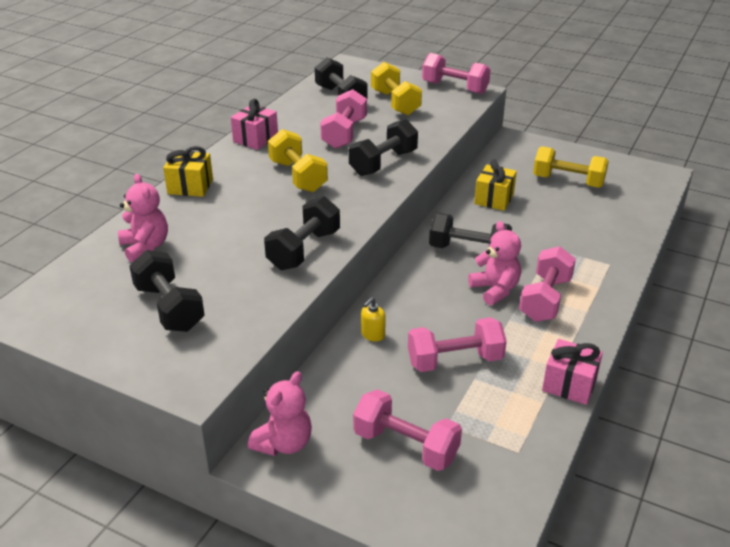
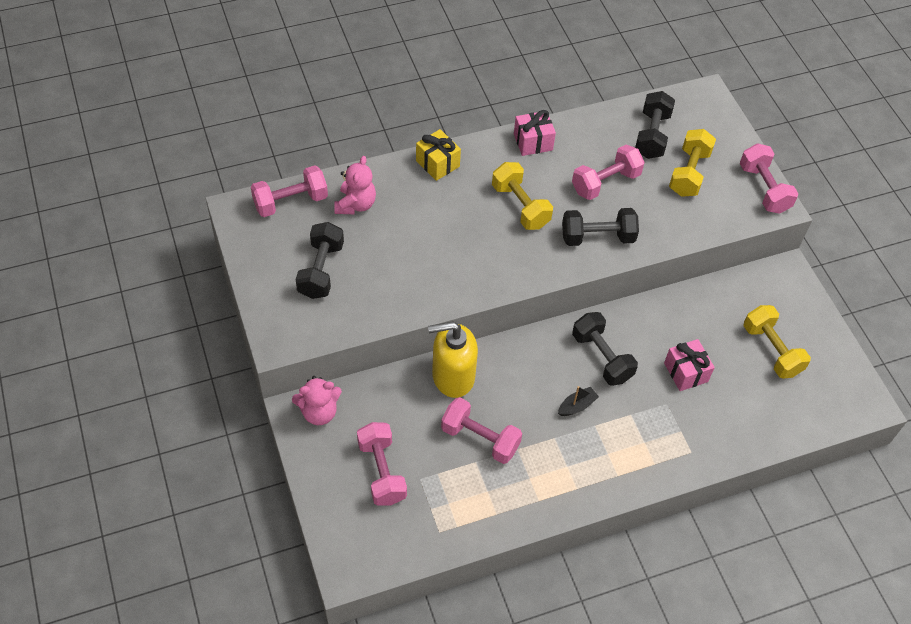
camera: 40 degrees right, 20 degrees up
black dumbbell [264,196,340,270] -> none
yellow dumbbell [268,129,328,192] -> yellow dumbbell turned 45 degrees counterclockwise [492,162,553,230]
yellow soap dispenser [361,297,386,342] -> yellow soap dispenser [428,322,478,398], size x2.43
pink teddy bear [468,221,521,305] -> black boat [558,386,599,416]
yellow gift [474,159,517,211] -> none
pink dumbbell [519,246,576,322] -> pink dumbbell moved to [251,165,328,217]
pink gift [542,339,603,405] -> pink gift moved to [664,339,715,391]

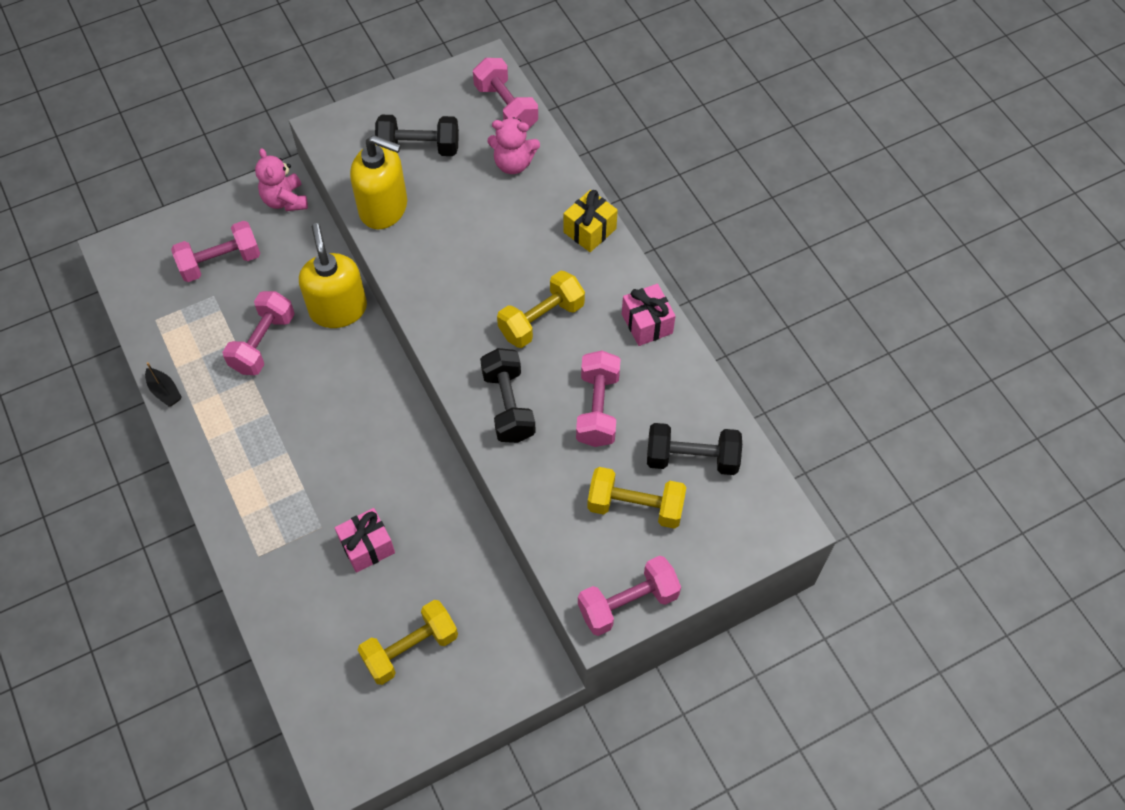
camera: 85 degrees right, 5 degrees up
black boat [558,386,599,416] -> black boat moved to [145,362,182,407]
pink dumbbell [572,145,645,200] -> pink dumbbell turned 45 degrees clockwise [576,351,621,447]
black dumbbell [572,312,638,386] -> none
none -> yellow soap dispenser [350,135,407,229]

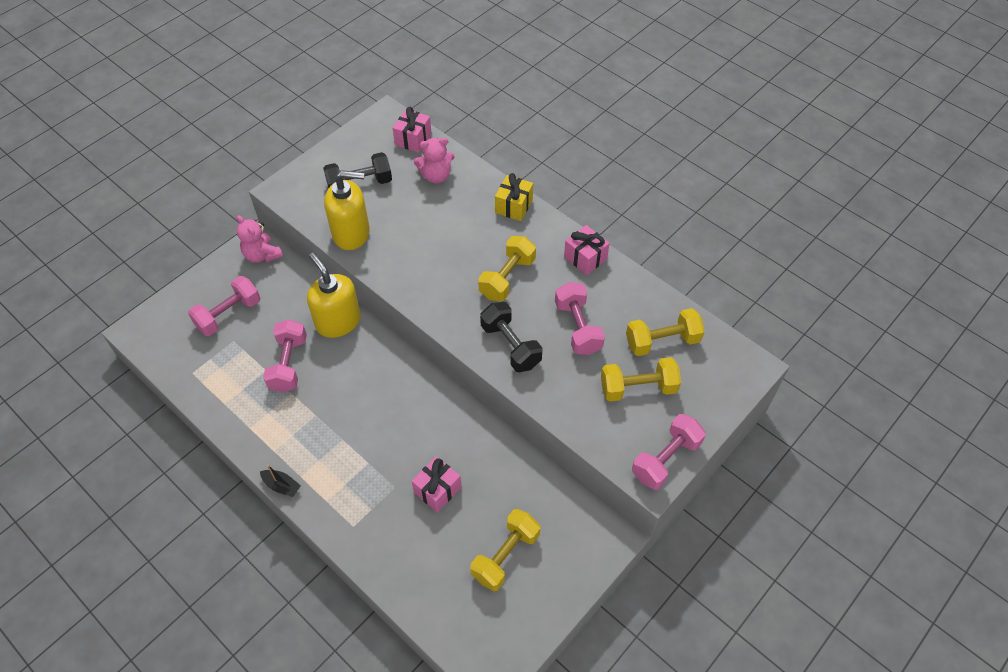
camera: 20 degrees left, 5 degrees down
black boat [145,362,182,407] -> black boat moved to [260,465,301,497]
pink dumbbell [473,58,538,128] -> pink gift [393,107,432,153]
black dumbbell [647,423,742,475] -> yellow dumbbell [626,308,705,356]

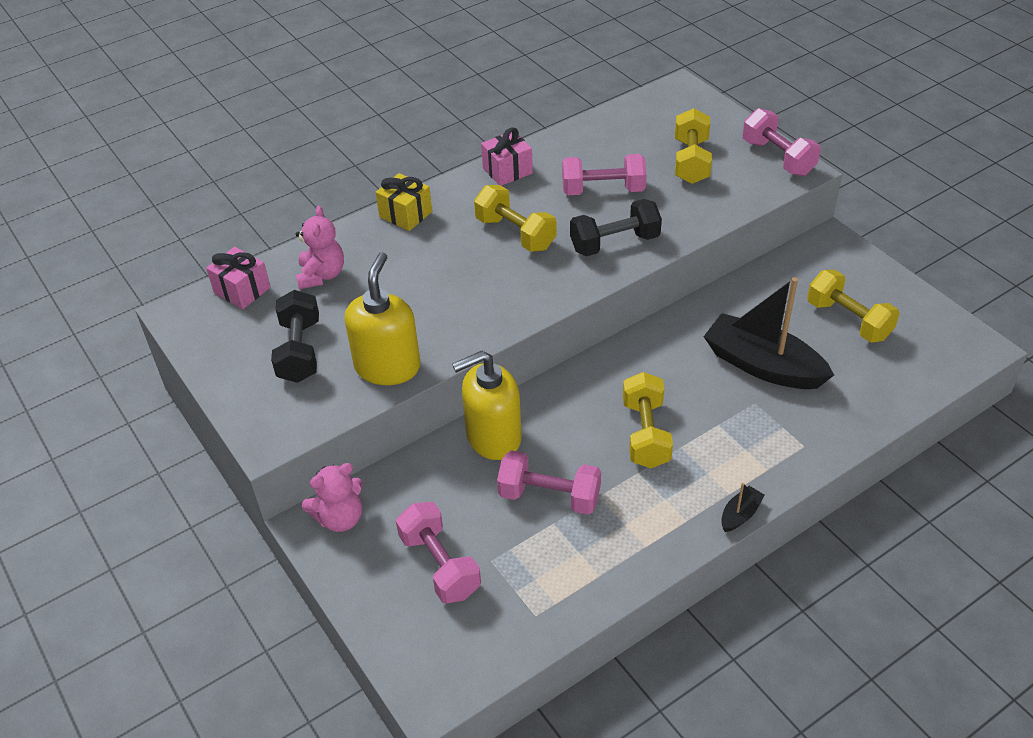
camera: 75 degrees left, 10 degrees down
pink gift [412,456,462,512] -> black boat [704,277,834,389]
yellow dumbbell [626,308,705,356] -> yellow dumbbell moved to [623,372,673,468]

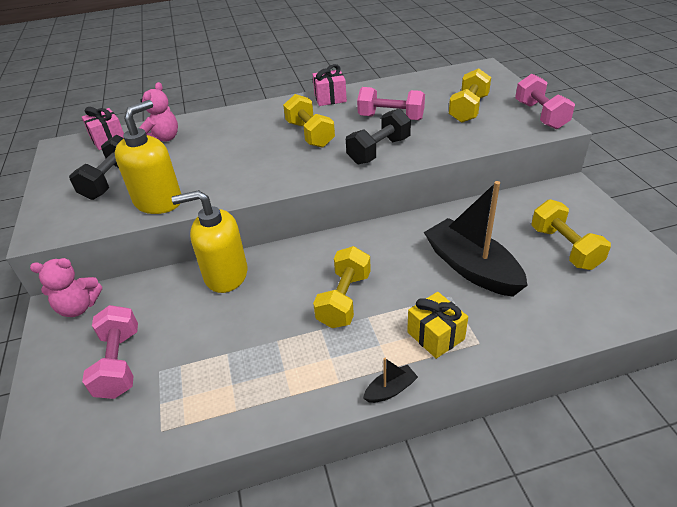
camera: 20 degrees right, 5 degrees down
yellow gift [376,173,432,231] -> yellow gift moved to [407,292,468,359]
pink dumbbell [497,450,601,515] -> none
black dumbbell [570,199,662,256] -> black dumbbell turned 45 degrees counterclockwise [346,108,411,164]

